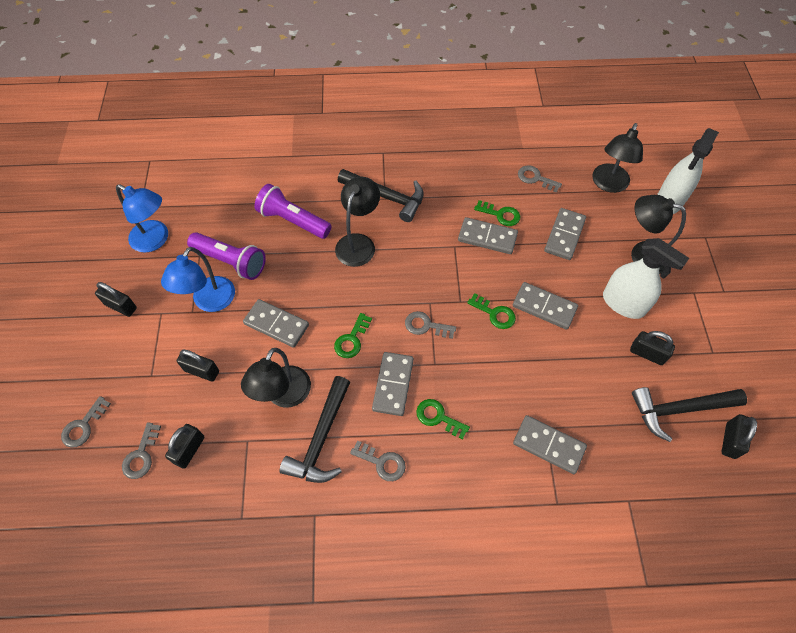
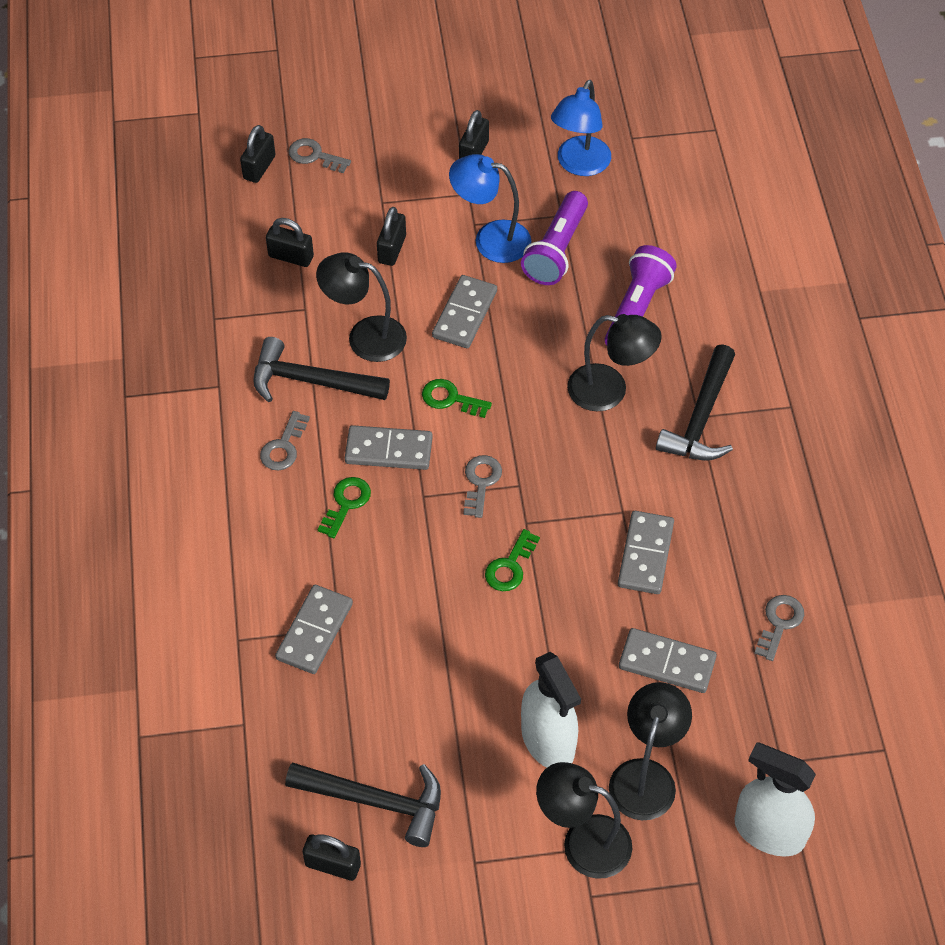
camera: 85 degrees right, 5 degrees down
grey key [122,422,161,479] -> none
green key [474,200,520,226] -> none
grey domino [513,282,578,330] -> none
black lamp [592,123,643,193] -> black lamp moved to [536,762,632,879]
white spray bottle [603,238,689,319] -> white spray bottle turned 60 degrees counterclockwise [521,652,581,768]
black padlock [630,331,675,365] -> black padlock moved to [240,125,275,183]
black hammer [632,387,747,442] -> black hammer turned 120 degrees clockwise [285,763,441,847]

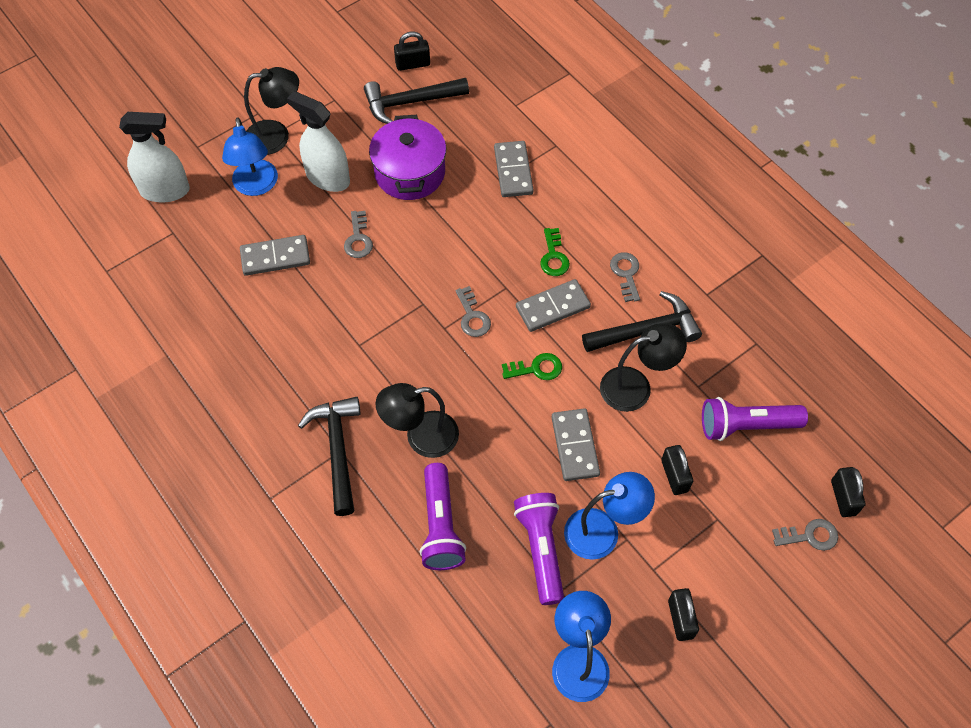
camera: 150 degrees right, 5 degrees up
black padlock [266,218,314,267] -> purple flashlight [702,397,808,441]
green key [485,529,540,591] -> none
black lamp [609,682,692,820] -> blue lamp [222,117,278,196]
grey domino [618,511,674,594] -> none
grey key [754,595,804,661] -> grey key moved to [344,211,373,258]
none -> purple pot [369,115,446,200]

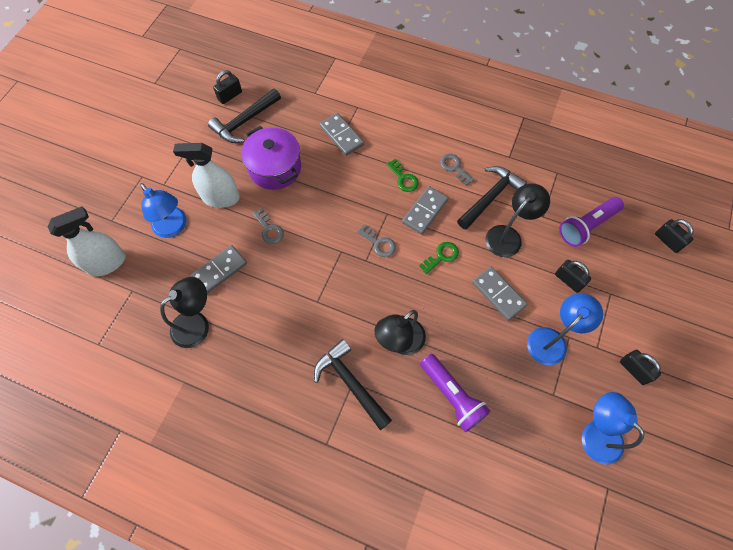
camera: 30 degrees left, 5 degrees up
black lamp [244,67,299,155] -> black lamp moved to [160,277,209,348]
purple flashlight [514,493,564,605] -> none
grey key [772,519,838,551] -> none

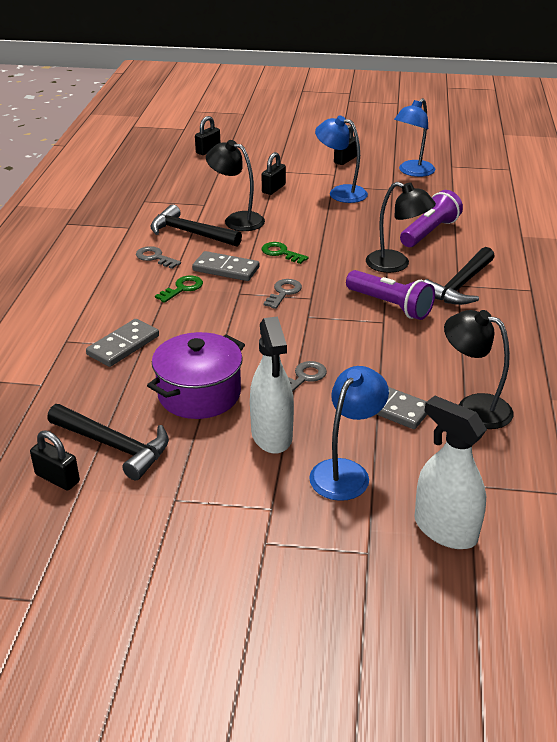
camera: 105 degrees left, 30 degrees down
grey key [440,154,474,186] -> grey key turned 90 degrees clockwise [136,246,181,269]
grey domino [472,267,527,321] -> none
purple flashlight [559,197,624,247] -> purple flashlight moved to [346,270,435,320]

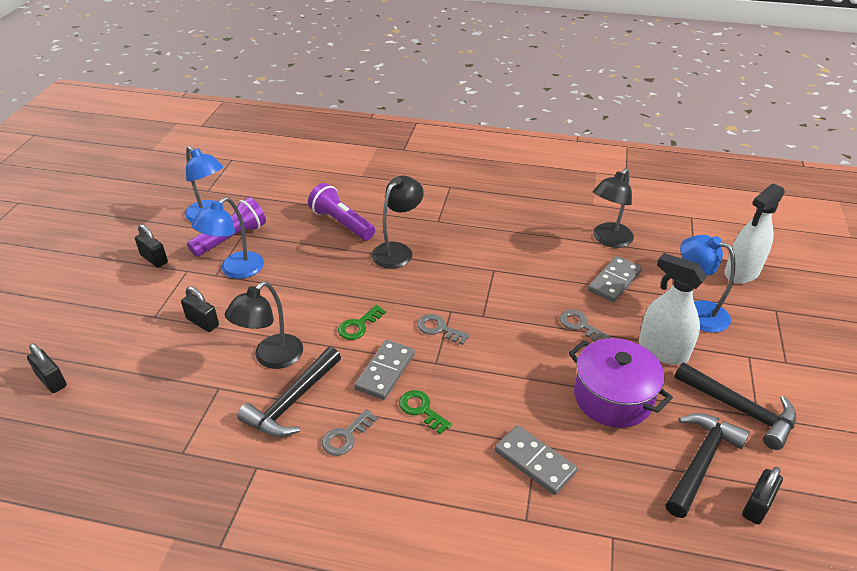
camera: 85 degrees left, 5 degrees up
white spray bottle [250,317,294,454] -> white spray bottle turned 135 degrees counterclockwise [639,253,707,365]
purple flashlight [346,270,435,320] -> purple flashlight moved to [187,197,266,257]
black hammer [424,247,495,305] -> black hammer moved to [674,362,796,450]

